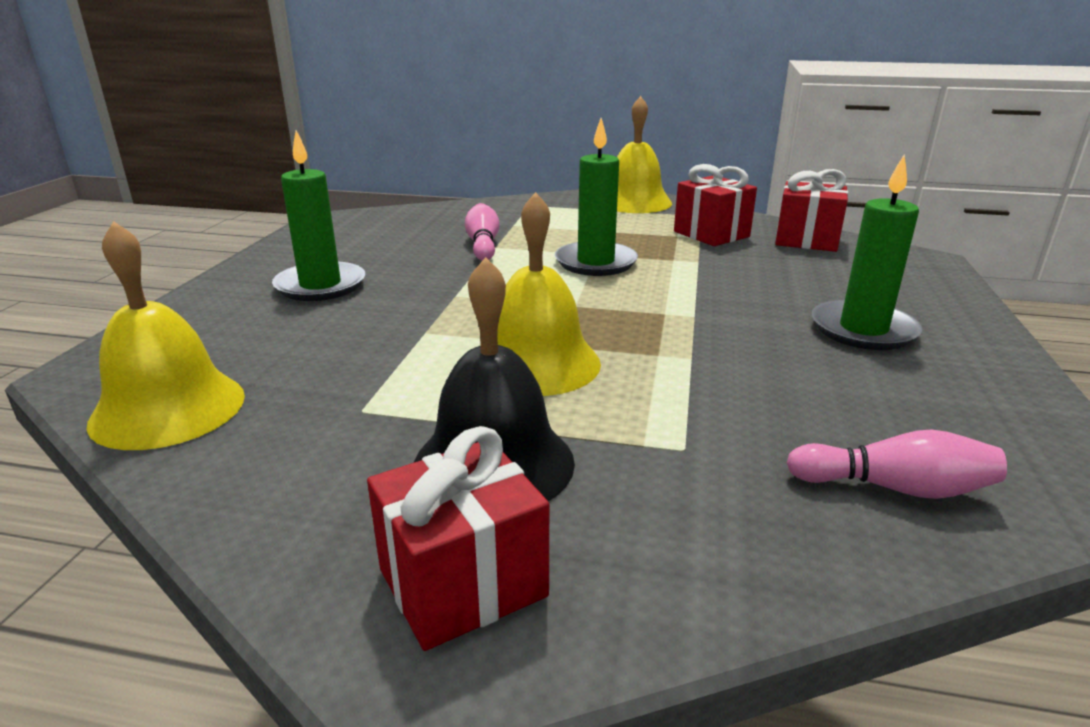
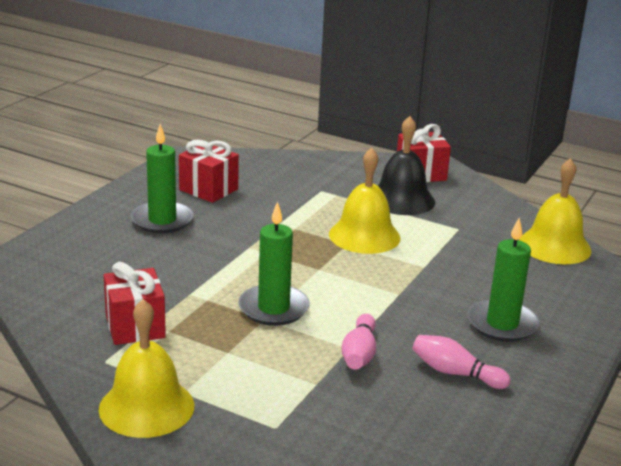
camera: 165 degrees left, 0 degrees up
red gift [775,169,848,252] -> red gift moved to [179,140,239,203]
pink bowling pin [787,429,1007,499] -> pink bowling pin moved to [412,335,511,389]

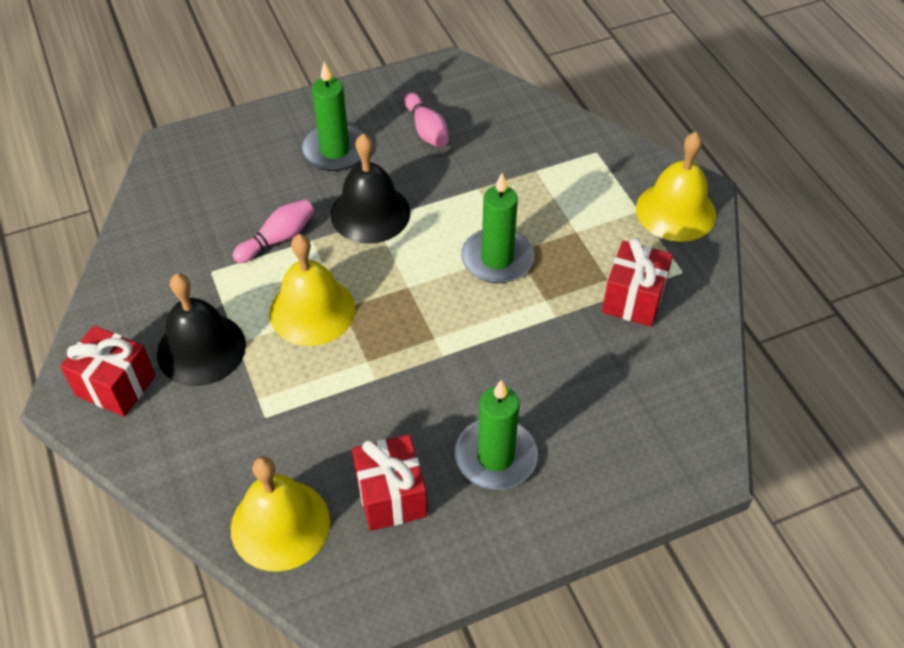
camera: 140 degrees left, 25 degrees up
pink bowling pin [342,314,376,370] -> pink bowling pin moved to [232,199,314,263]
yellow bell [519,158,592,264] -> yellow bell moved to [231,457,330,572]
none -> black bell [331,134,410,244]

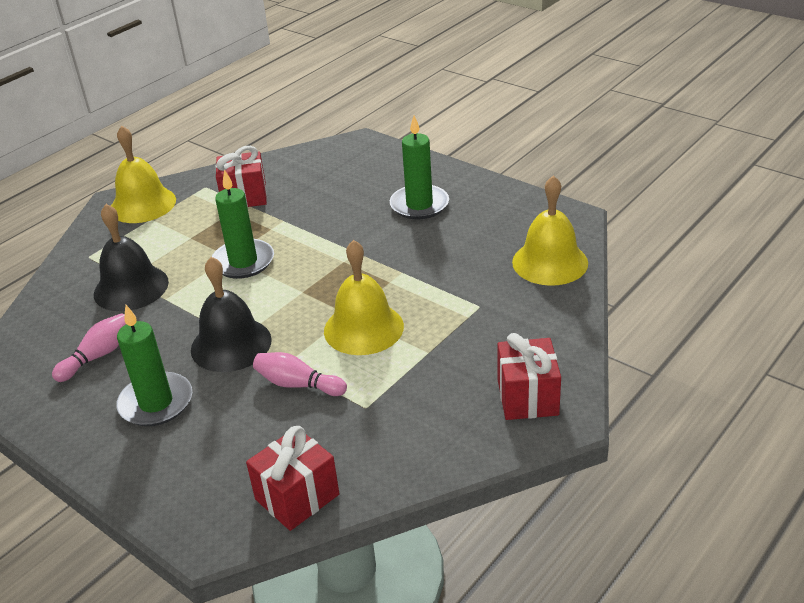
camera: 115 degrees left, 15 degrees down
black bell [157,273,246,386] -> black bell moved to [94,204,169,311]
red gift [352,435,427,531] -> red gift moved to [246,426,339,531]

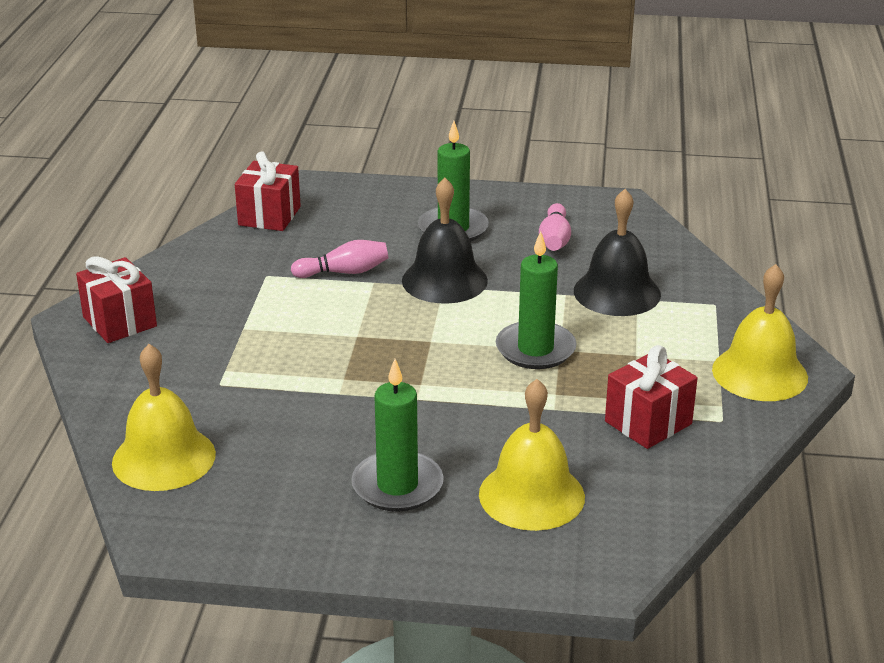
camera: 145 degrees right, 5 degrees down
yellow bell [324,240,404,355] -> yellow bell moved to [479,379,585,531]

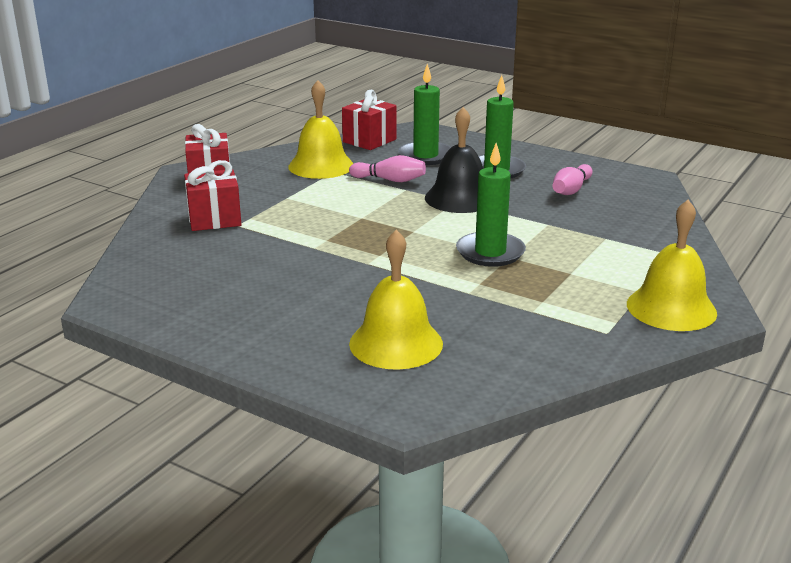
camera: 25 degrees right, 5 degrees down
yellow bell [112,344,216,491] -> yellow bell moved to [288,80,354,179]
green candle [351,359,444,512] -> green candle moved to [398,64,451,165]
black bell [574,189,661,316] -> none
red gift [605,345,698,449] -> red gift moved to [184,160,242,231]

